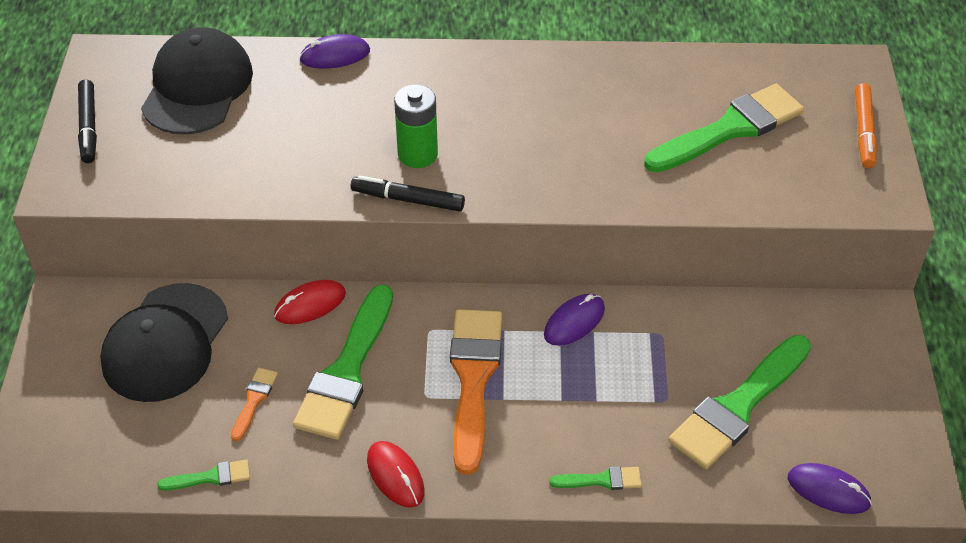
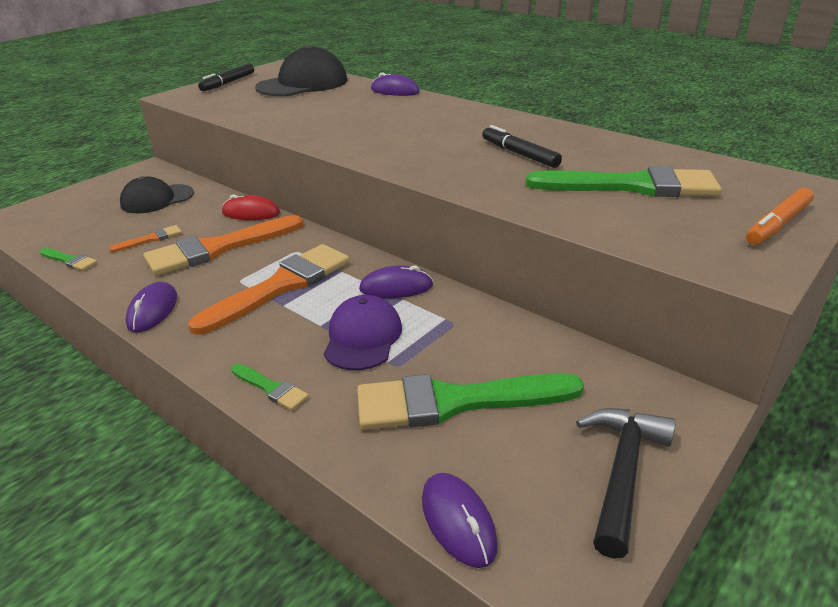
camera: 40 degrees right, 15 degrees down
black cap [100,283,228,402] -> black cap [120,176,194,213], size x0.66
green brush [293,284,393,440] -> orange brush [143,215,304,276]
black marker [351,175,465,212] -> black marker moved to [482,125,562,168]
red mouse [367,441,425,508] -> purple mouse [126,282,177,333]
green battery [394,85,438,168] -> none
none -> purple cap [323,295,402,370]
none -> black hammer [576,408,676,559]

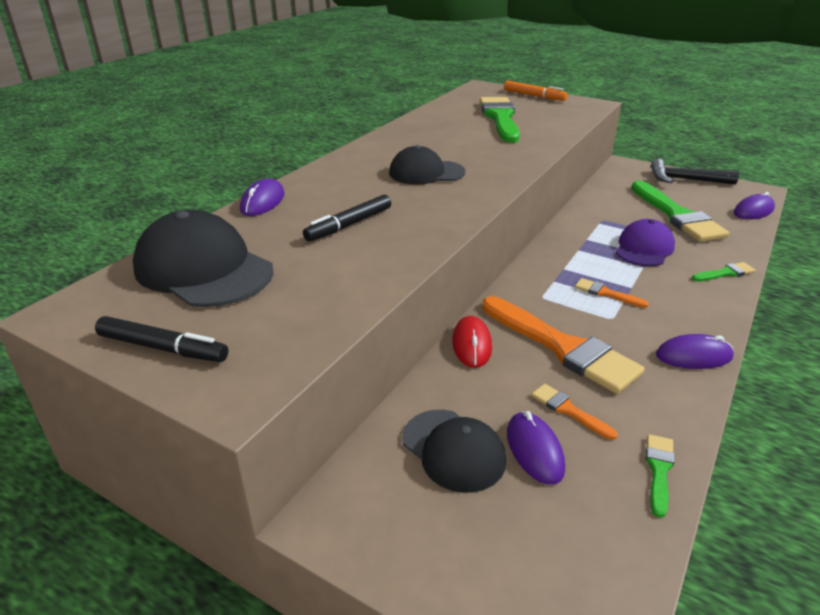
camera: 100 degrees left, 0 degrees up
orange brush [188,244,350,335] -> orange brush [575,278,649,308], size x0.45
green brush [231,364,309,411] -> green brush turned 45 degrees clockwise [692,262,756,281]
purple cap [323,295,402,370] -> purple cap turned 120 degrees clockwise [616,219,675,266]
purple mouse [359,266,433,298] -> purple mouse moved to [507,411,565,485]
black marker [482,125,562,168] -> black marker moved to [303,195,391,241]
none -> black cap [389,145,465,185]

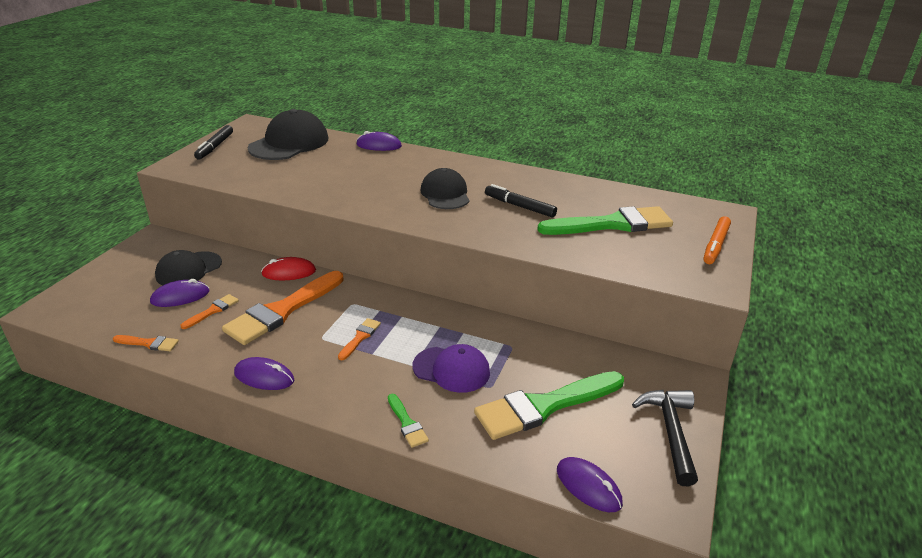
camera: 80 degrees right, 0 degrees up
black marker [303,195,391,241] -> black marker moved to [485,184,557,217]
green brush [646,434,675,518] -> orange brush [113,335,179,351]
purple mouse [656,334,734,369] -> purple mouse turned 60 degrees counterclockwise [234,357,294,390]

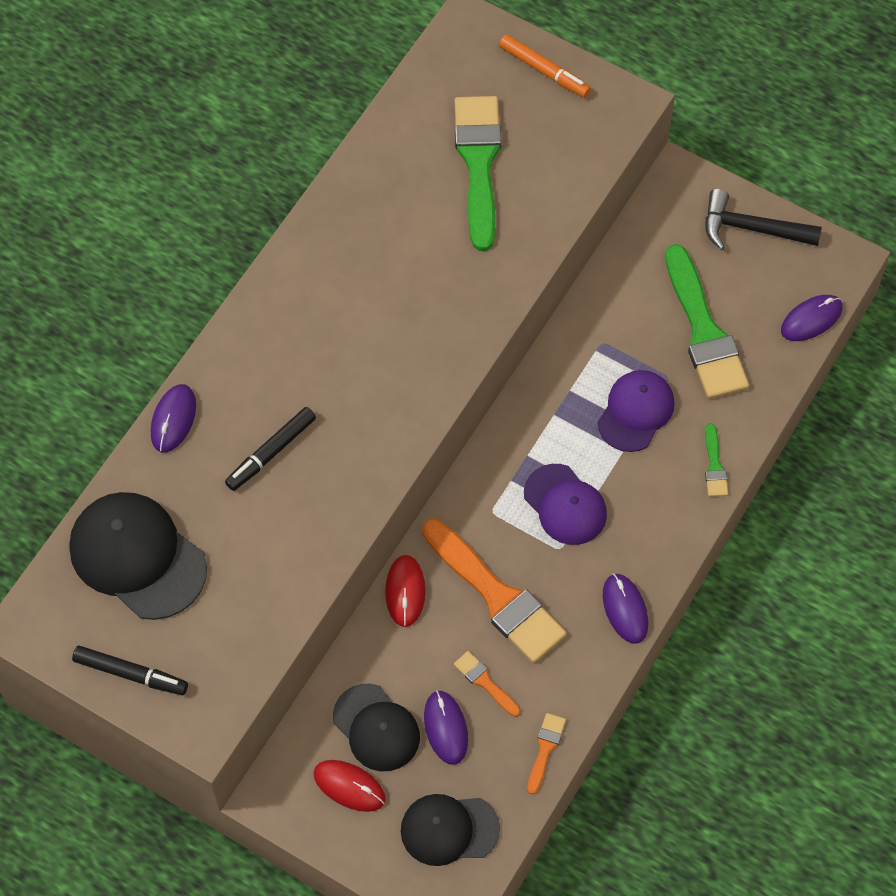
camera: 80 degrees left, 30 degrees up
purple mouse [234,357,294,390] -> purple mouse turned 45 degrees counterclockwise [603,574,648,644]
orange brush [338,318,381,360] -> purple cap [524,464,607,545]
green brush [388,394,429,448] -> green brush turned 105 degrees clockwise [705,423,728,497]
black cap [421,168,469,209] -> black cap moved to [401,794,500,866]
black marker [485,184,557,217] -> black marker moved to [225,407,316,491]
none -> red mouse [313,760,386,812]

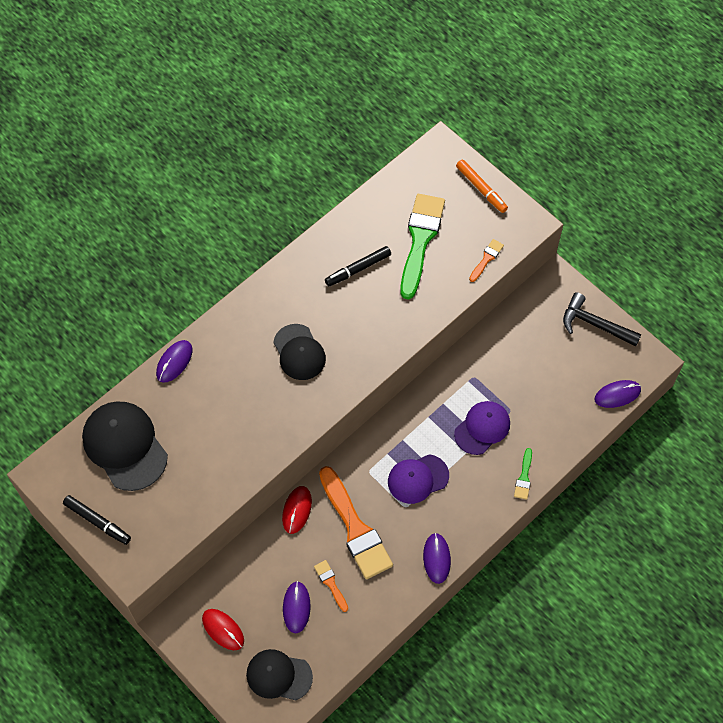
camera: 15 degrees right, 0 degrees up
black marker [225,407,316,491] -> black marker moved to [325,246,391,286]
black cap [333,684,420,771] -> black cap moved to [273,324,326,380]
purple cap [524,464,607,545] -> purple cap turned 90 degrees clockwise [388,454,449,504]
orange brush [527,713,566,795] -> orange brush moved to [469,239,504,282]
green brush [665,244,749,399] -> none

